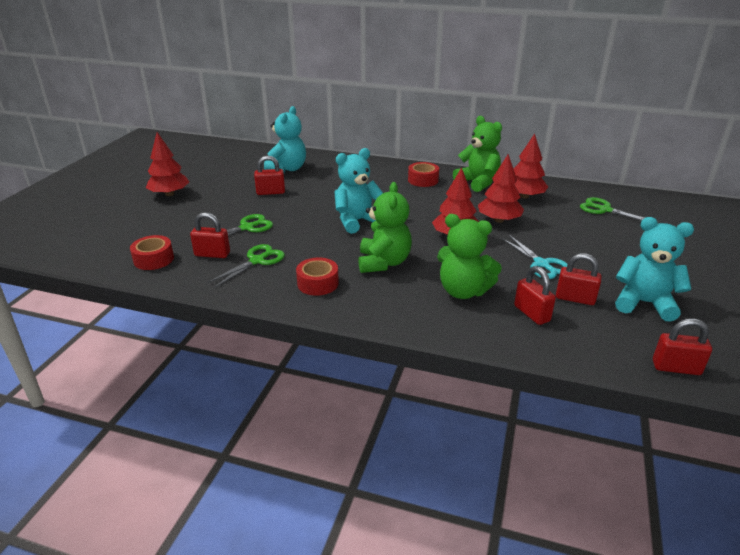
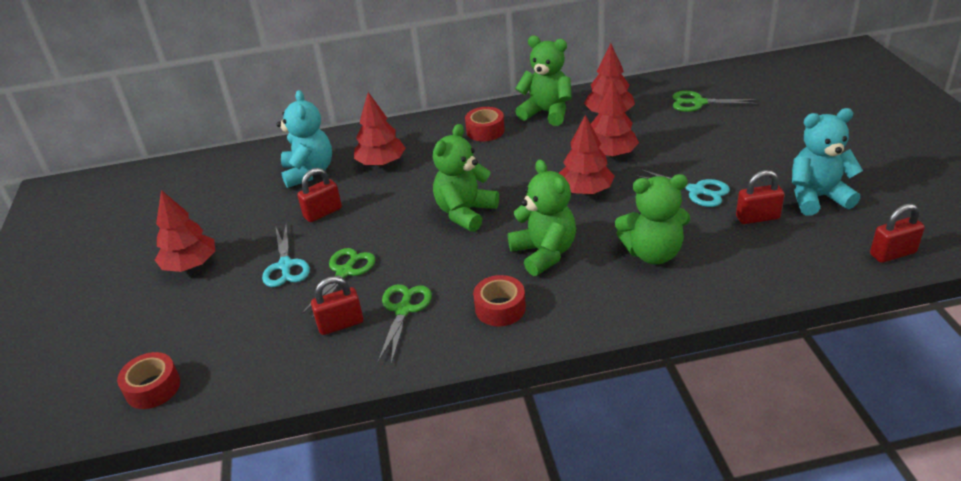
camera: 25 degrees left, 5 degrees up
red tape [130,235,174,270] -> red tape moved to [117,352,180,409]
turquoise teddy bear [334,148,383,234] -> green teddy bear [433,124,499,232]
red padlock [514,266,556,325] -> none
none -> turquoise scissors [262,224,310,287]
none -> red tree [354,92,406,167]

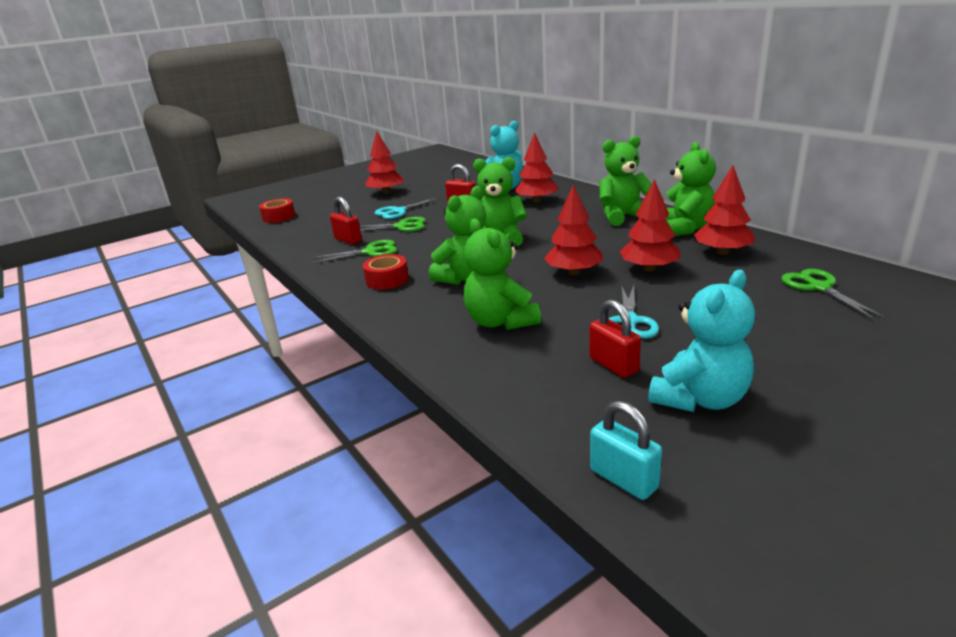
camera: 65 degrees right, 10 degrees down
red tape [465,107,505,141] -> green teddy bear [599,136,652,226]
turquoise teddy bear [792,108,863,216] -> turquoise teddy bear turned 75 degrees clockwise [648,270,755,412]
red padlock [870,204,925,263] -> turquoise padlock [590,401,662,500]

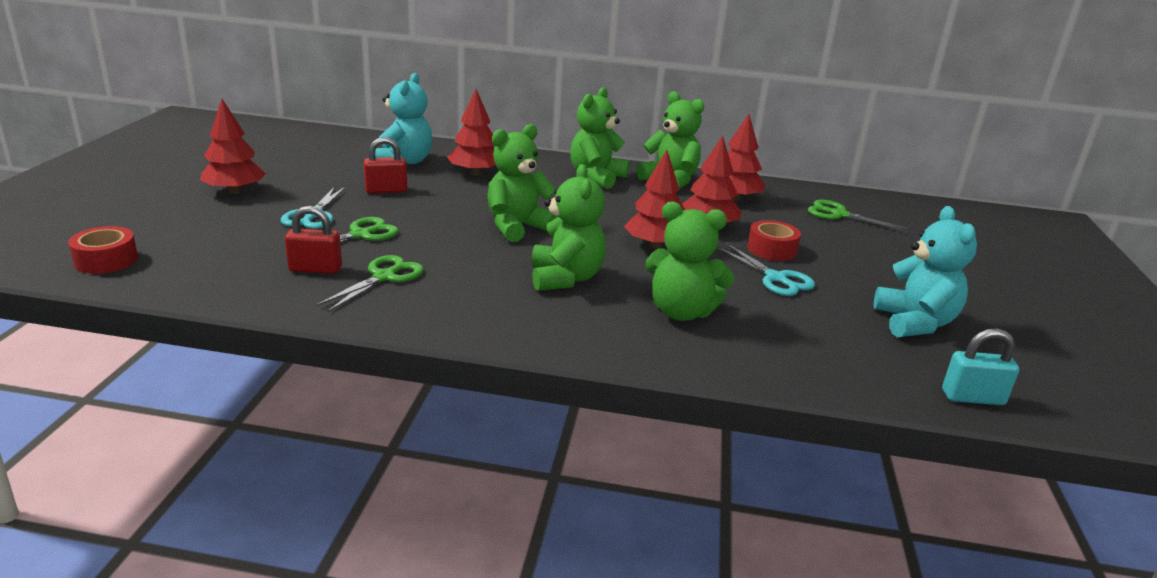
camera: 50 degrees left, 0 degrees up
red tape [363,254,409,290] -> red tape moved to [747,220,801,261]
red padlock [589,300,641,378] -> none

